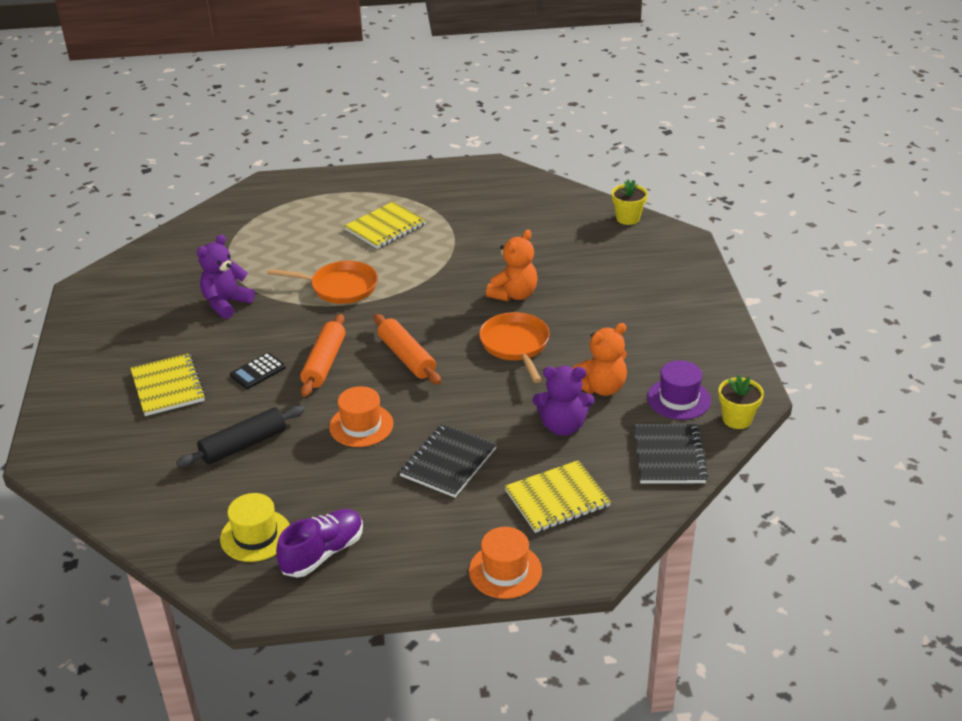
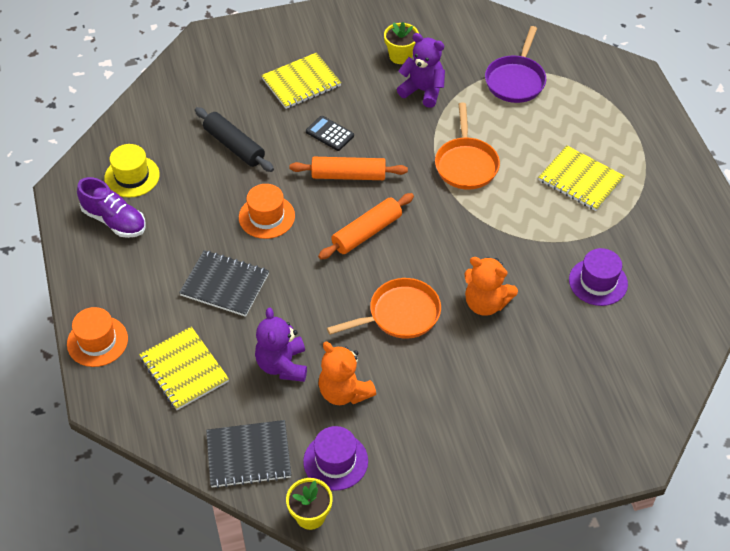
camera: 80 degrees right, 15 degrees up
yellow flower pot [612,179,648,225] -> yellow flower pot moved to [384,22,419,64]
none -> purple pan [485,26,546,103]
none -> purple hat [569,248,628,306]

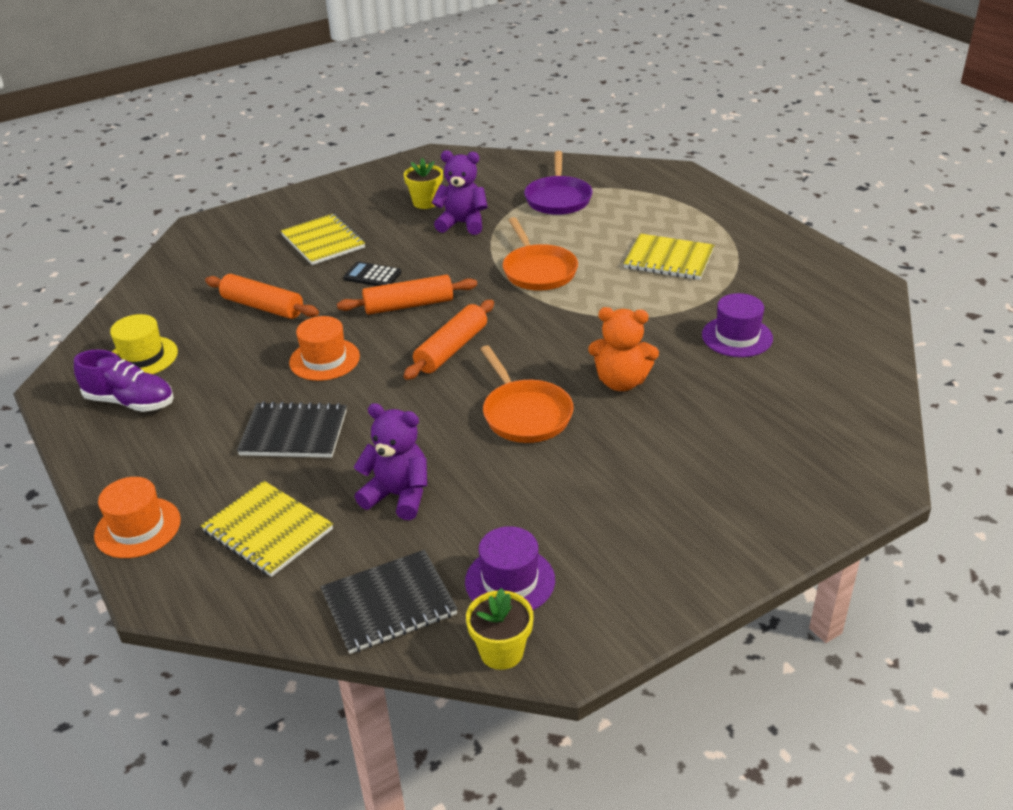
camera: 15 degrees left, 15 degrees down
black rolling pin [195,107,274,172] -> orange rolling pin [205,274,319,319]
purple teddy bear [255,308,307,382] -> purple teddy bear turned 135 degrees clockwise [354,403,427,520]
yellow notebook [261,53,341,109] -> yellow notebook turned 75 degrees counterclockwise [281,214,365,265]
orange teddy bear [318,342,376,405] -> none
orange pan [327,278,441,339] -> orange pan turned 105 degrees clockwise [480,345,574,443]

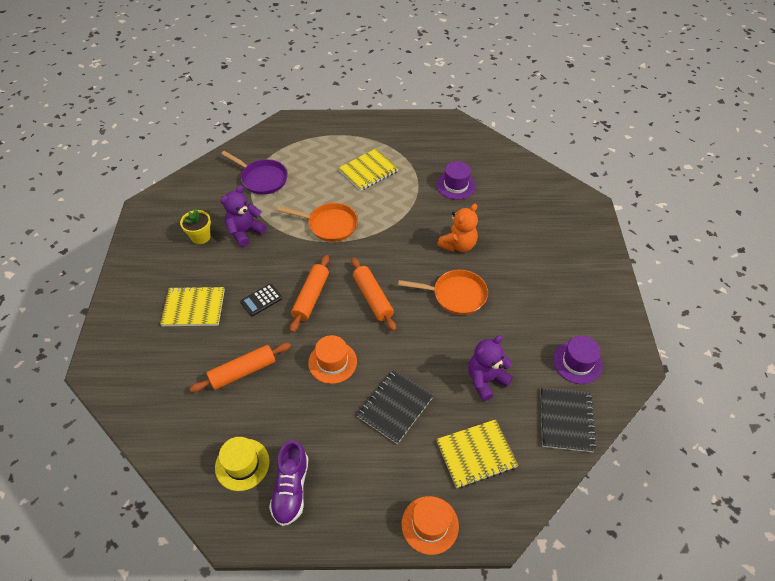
camera: 60 degrees left, 15 degrees up
purple shoe [74,349,174,412] -> purple shoe turned 135 degrees clockwise [269,440,308,526]
yellow flower pot [466,588,534,670] -> none

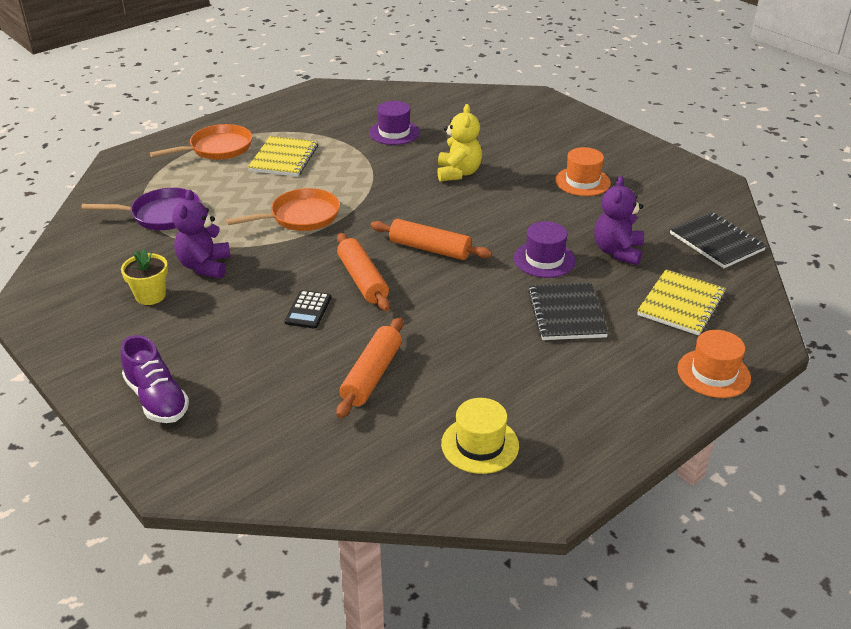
camera: 40 degrees left, 15 degrees down
yellow notebook [160,286,225,326] -> none
purple shoe [269,440,308,526] -> purple shoe moved to [120,335,189,423]
orange hat [308,335,357,384] -> orange hat moved to [555,147,611,196]
orange pan [398,270,488,315] -> orange pan moved to [150,124,252,160]
orange teddy bear [437,204,478,252] -> yellow teddy bear [437,104,482,181]
purple hat [553,336,603,384] -> purple hat moved to [514,221,576,278]

